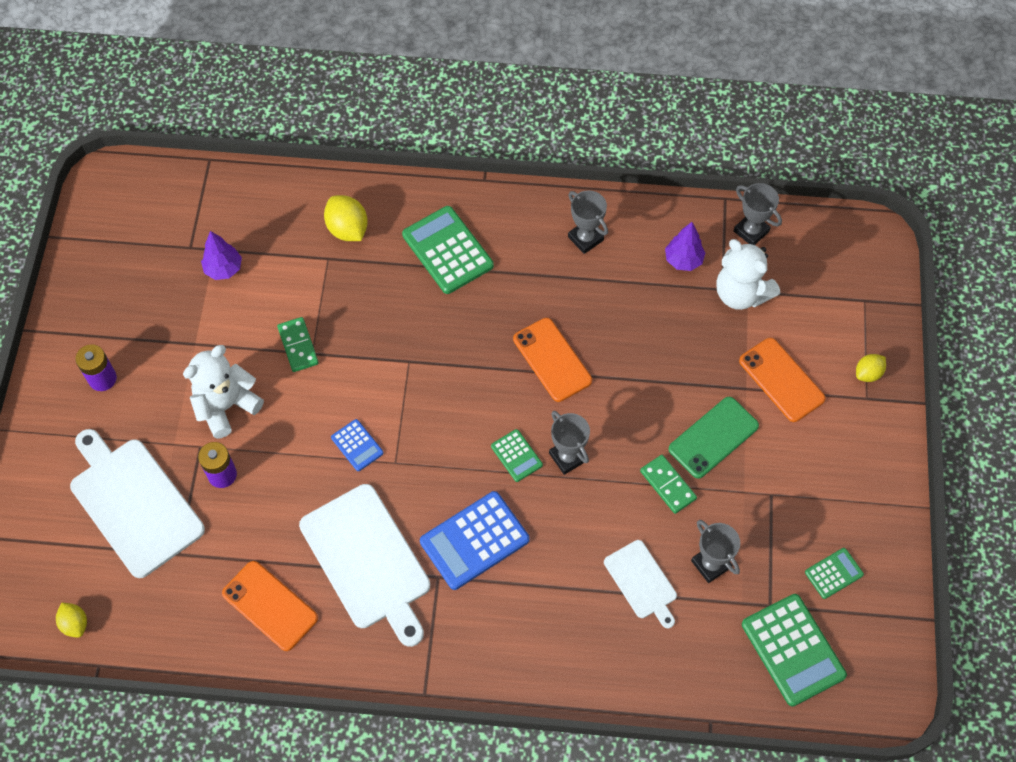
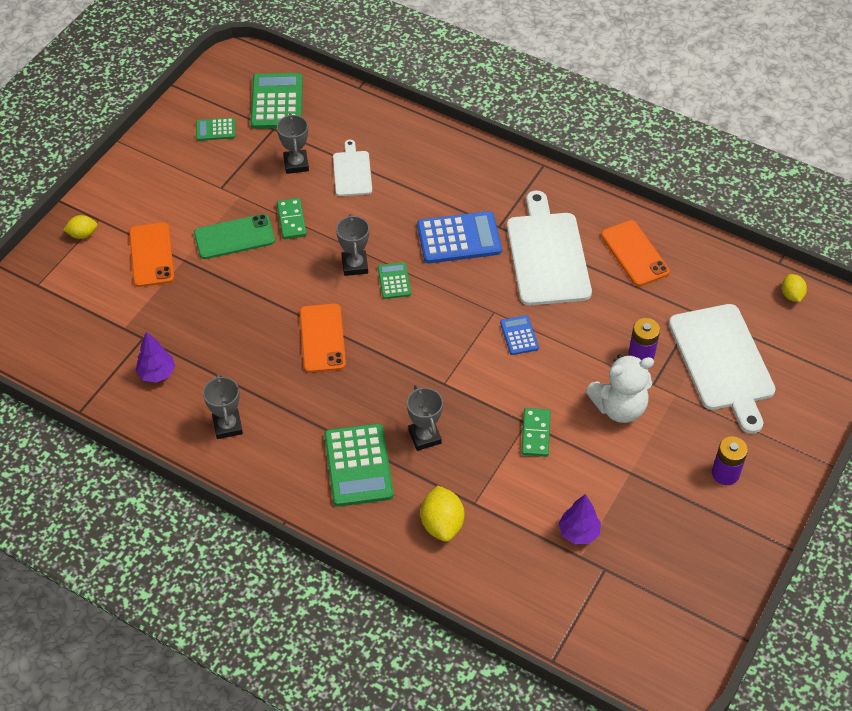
camera: 155 degrees left, 10 degrees down
white teddy bear [716,239,780,310] -> none
grey trophy [734,183,782,244] -> grey trophy moved to [407,385,443,451]

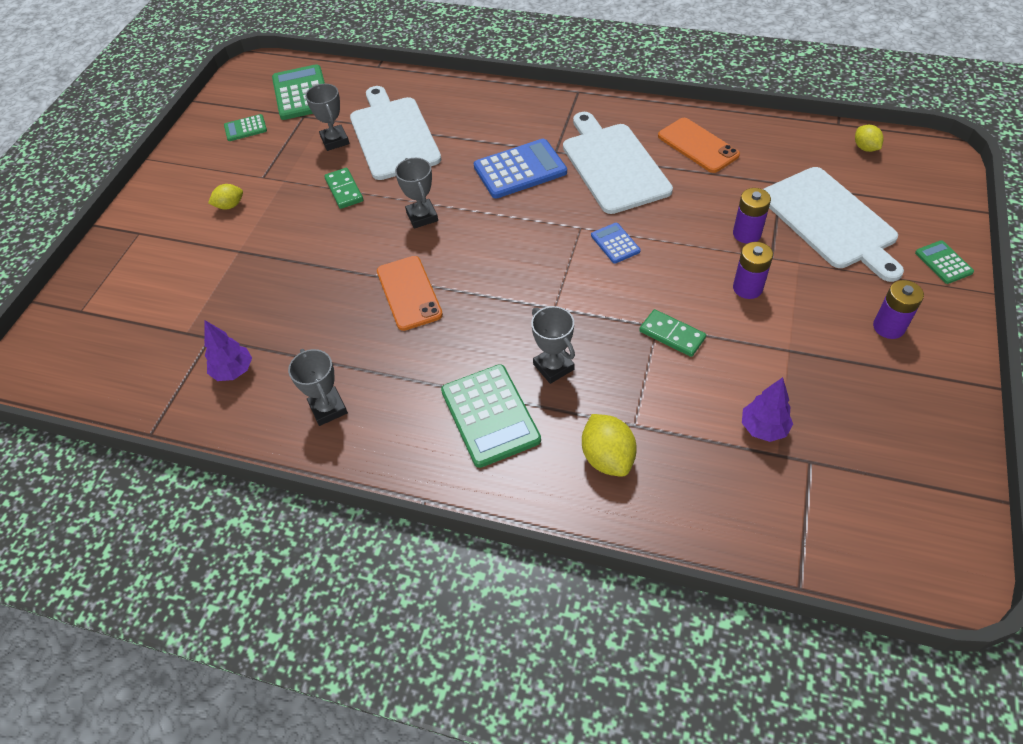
camera: 10 degrees left, 0 degrees up
yellow lemon [63,215,97,239] -> yellow lemon moved to [208,184,243,209]
orange phone [129,222,174,287] -> none
green phone [194,214,275,259] -> none
white cutting board [333,140,372,196] -> white cutting board [350,86,441,180], size x1.86
green calculator [378,262,411,299] -> green calculator moved to [915,240,974,284]
green domino [521,408,551,457] -> green domino turned 45 degrees counterclockwise [639,309,706,357]
white teddy bear [585,354,654,423] -> purple battery [733,242,773,299]

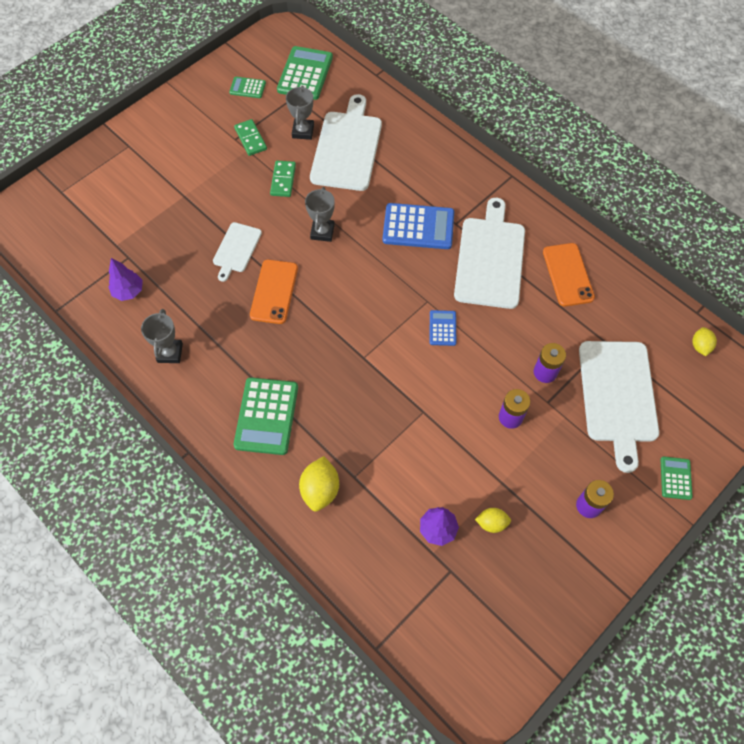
camera: 25 degrees right, 10 degrees up
yellow lemon [208,184,243,209] -> yellow lemon moved to [475,508,511,533]
grey trophy [531,306,575,384] -> none
green domino [639,309,706,357] -> green domino moved to [234,119,267,156]
none -> white cutting board [213,222,262,282]

